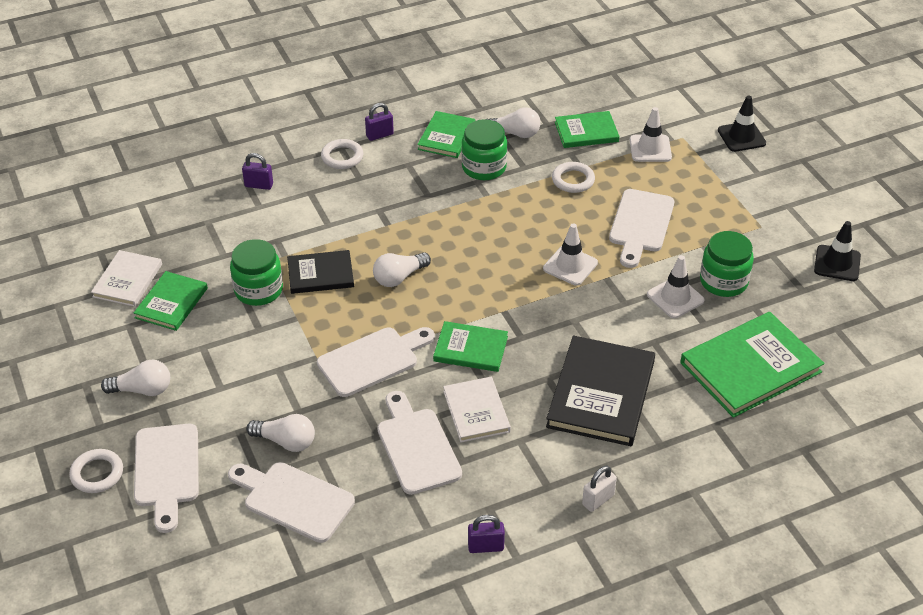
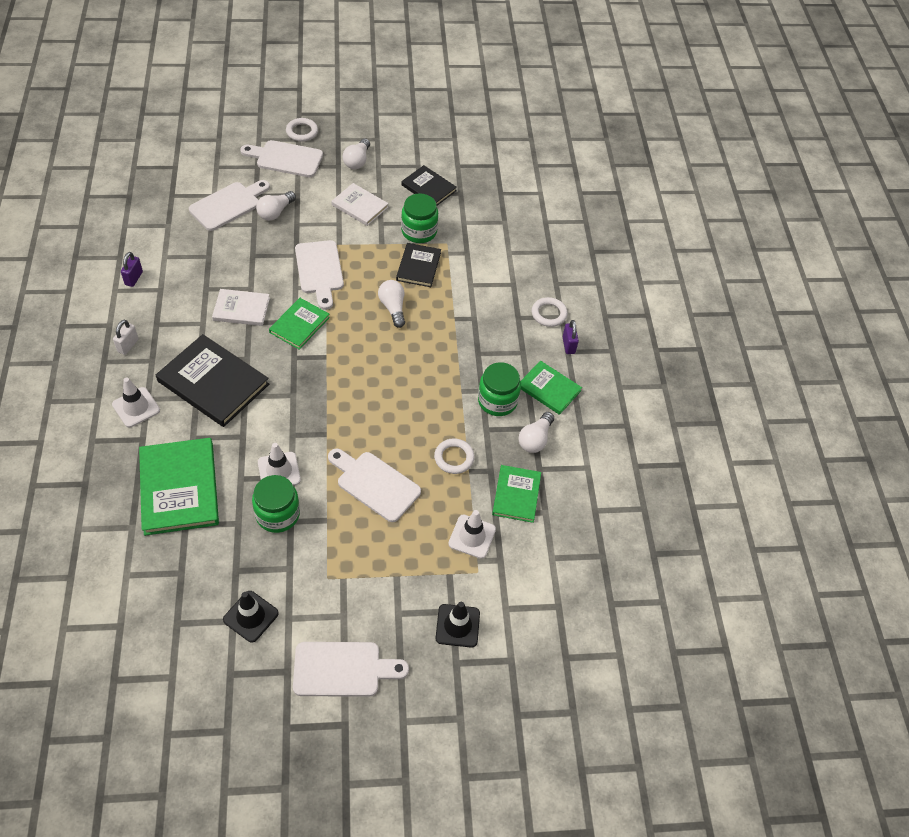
camera: 105 degrees right, 10 degrees up
white book [91,250,162,307] -> white book moved to [331,183,388,226]
green book [134,271,208,331] -> black book [401,165,457,205]
purple padlock [242,153,273,190] -> none
white cutting board [377,391,462,495] -> white cutting board moved to [293,642,409,697]
white traffic cone [543,223,598,285] -> white traffic cone moved to [112,377,160,427]
white padlock [582,466,617,512] -> white padlock turned 45 degrees clockwise [113,320,139,355]

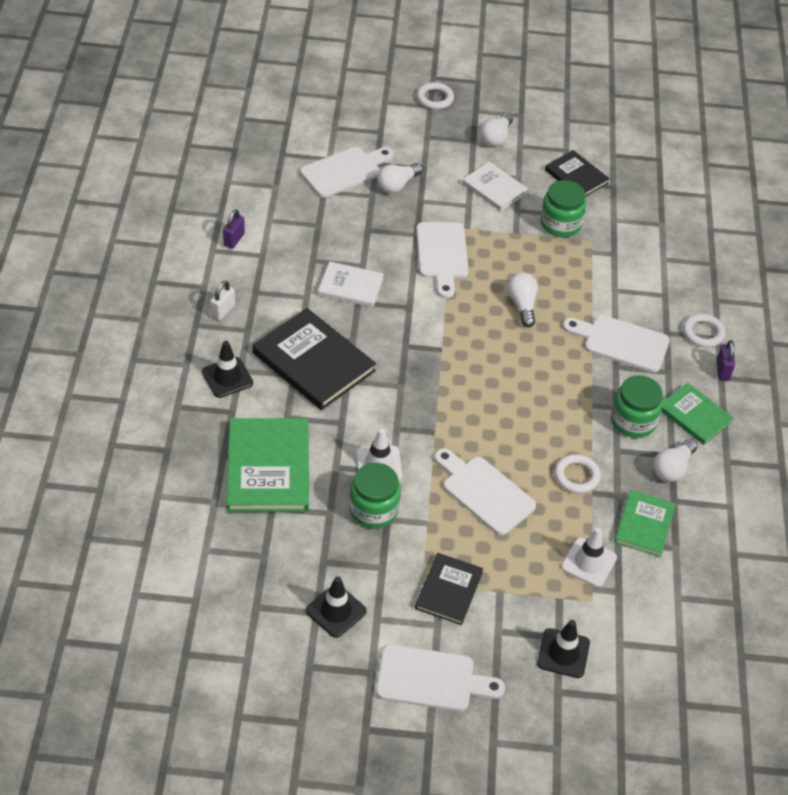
camera: 10 degrees right, 5 degrees down
white traffic cone [112,377,160,427] -> black traffic cone [202,341,253,398]
white cutting board [240,140,323,177] -> white cutting board moved to [563,315,670,372]
green book [269,298,330,350] -> none
black book [396,243,441,287] -> black book moved to [415,553,483,625]

